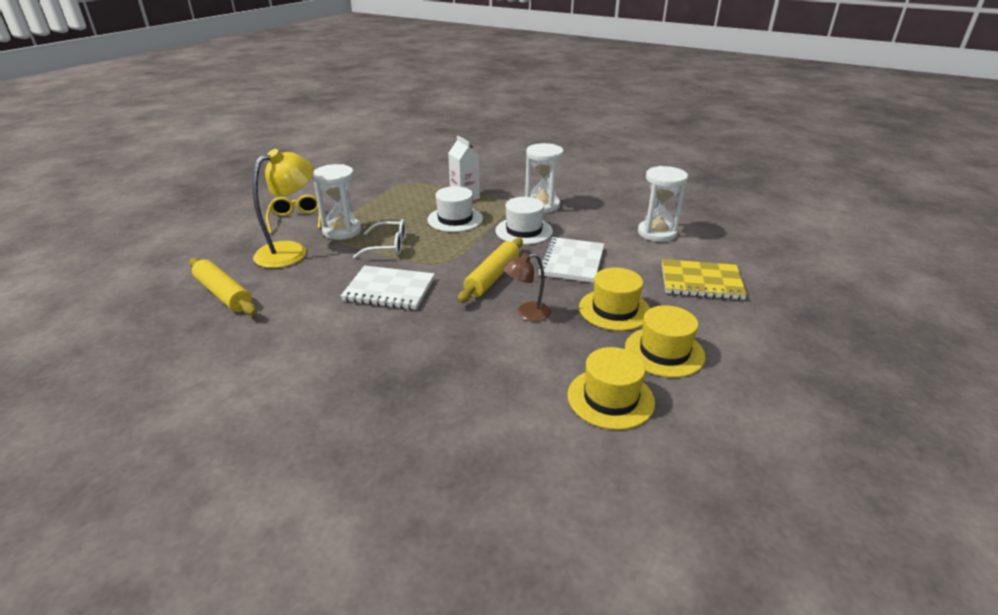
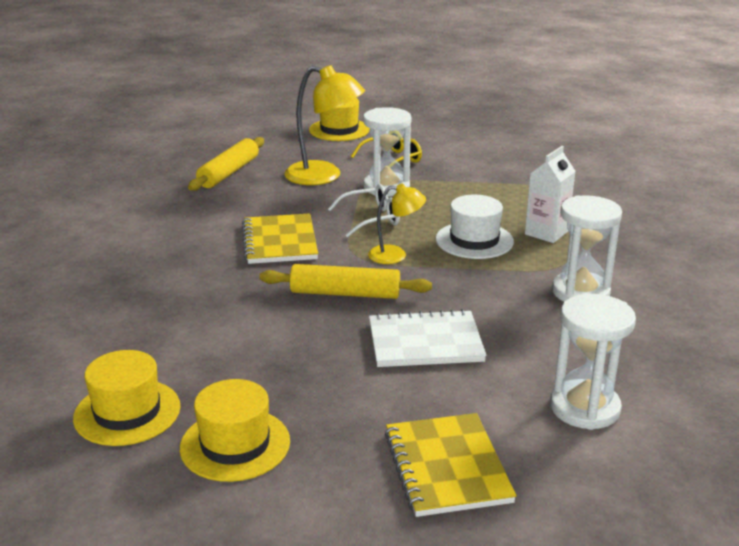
camera: 70 degrees right, 5 degrees down
white notebook [341,265,435,310] -> yellow notebook [242,213,318,264]
white glasses [353,219,406,258] -> white glasses turned 90 degrees counterclockwise [328,184,400,237]
white hat [495,197,553,245] -> none
brown lamp [503,253,551,322] -> none
yellow hat [579,267,650,331] -> yellow hat moved to [309,98,370,141]
none -> yellow lamp [368,184,426,264]

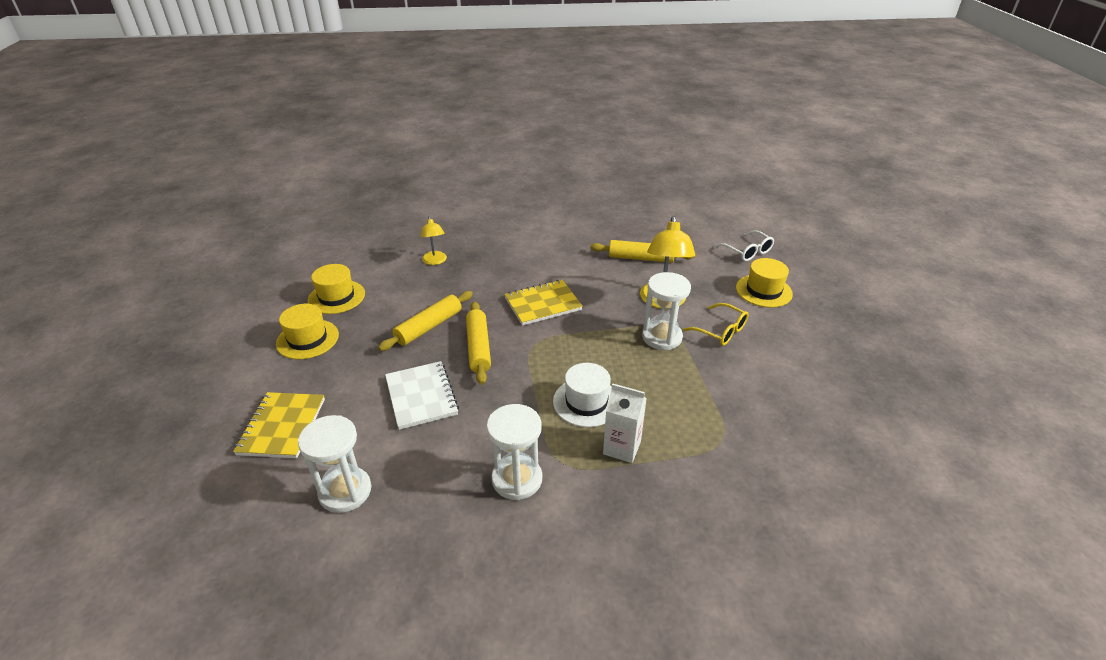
camera: 75 degrees right, 10 degrees up
white glasses [328,184,400,237] -> white glasses moved to [715,230,774,261]
yellow lamp [368,184,426,264] -> yellow lamp moved to [420,216,447,265]
yellow notebook [385,413,517,517] -> yellow notebook turned 60 degrees counterclockwise [233,392,325,458]
none -> yellow rolling pin [378,291,473,351]

